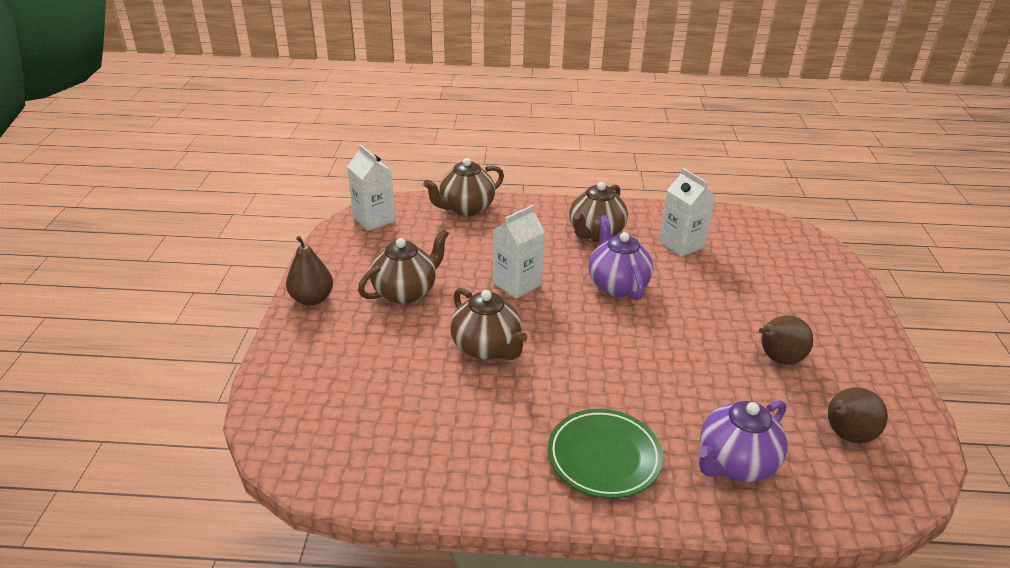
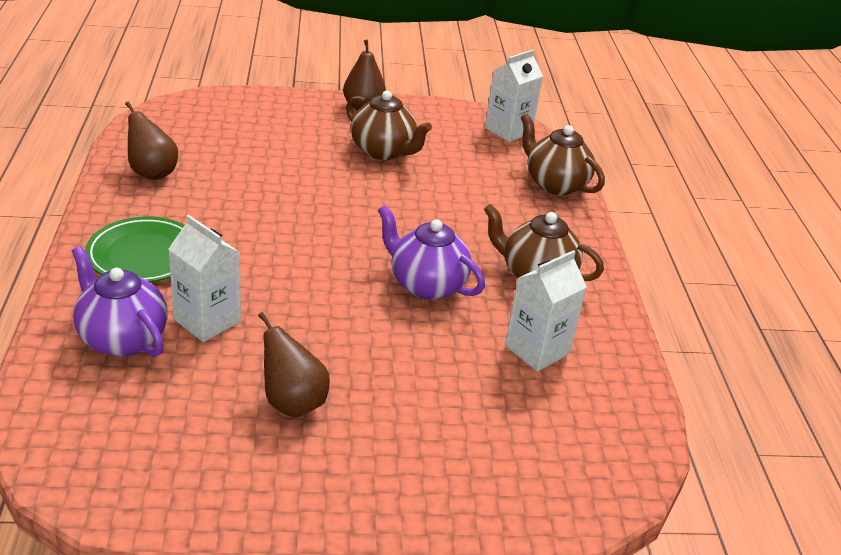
camera: 80 degrees right, 0 degrees up
brown teapot [451,288,527,360] -> none
white carton [493,205,545,299] -> white carton moved to [169,214,241,342]
purple teapot [589,215,653,301] -> purple teapot turned 120 degrees counterclockwise [378,205,485,300]
brown pear [828,387,888,443] -> brown pear moved to [125,101,178,180]

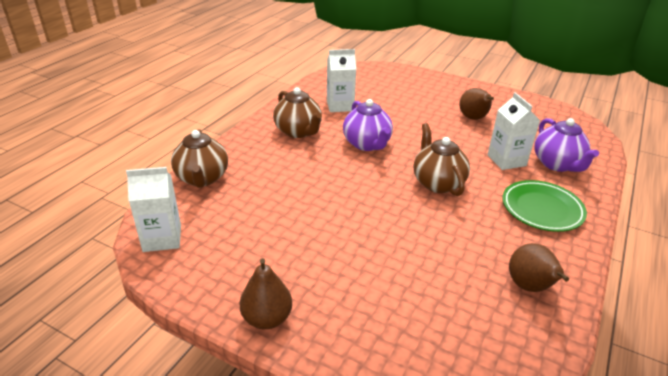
camera: 145 degrees left, 0 degrees up
brown teapot [346,91,432,160] -> brown teapot moved to [414,123,470,196]

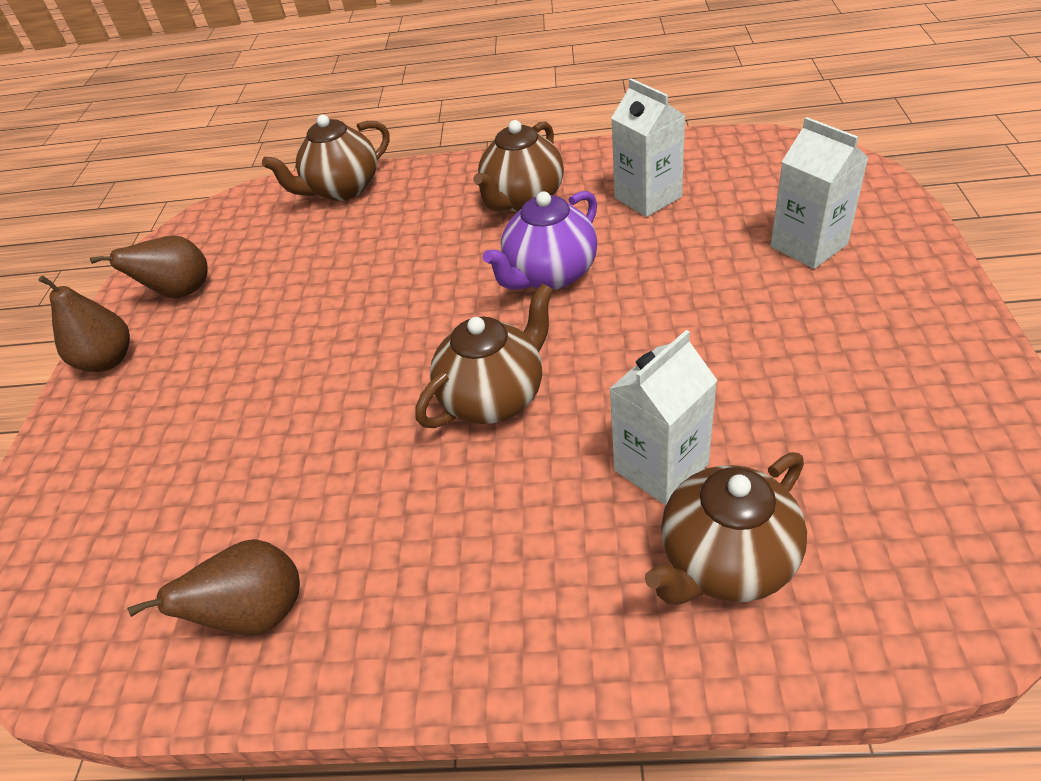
camera: 70 degrees right, 10 degrees up
white carton [126,167,181,252] -> white carton moved to [770,117,869,269]
brown pear [460,88,494,120] -> brown pear moved to [90,236,208,299]
green plate [502,180,587,232] -> none
purple teapot [534,118,599,172] -> brown teapot [645,452,807,605]

